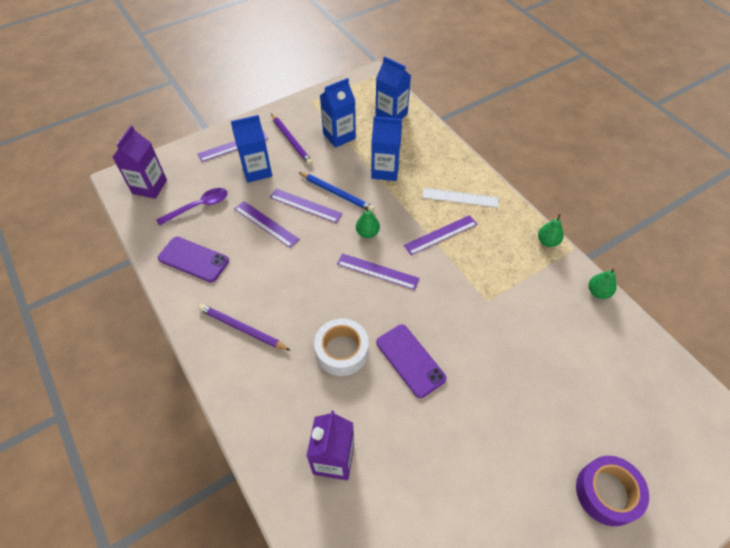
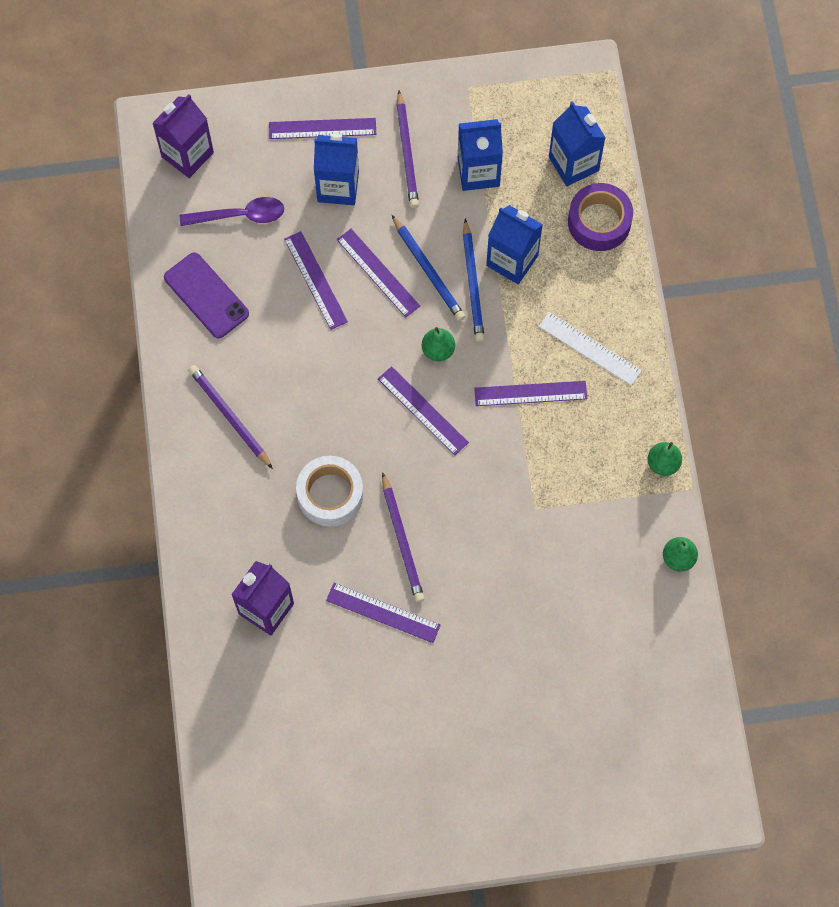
camera: 25 degrees right, 15 degrees up
purple phone [376,325,447,398] -> purple pencil [382,472,424,602]
purple tape [576,456,649,526] -> purple tape moved to [568,183,633,251]
none -> purple ruler [326,583,441,643]
none -> blue pencil [463,218,485,342]

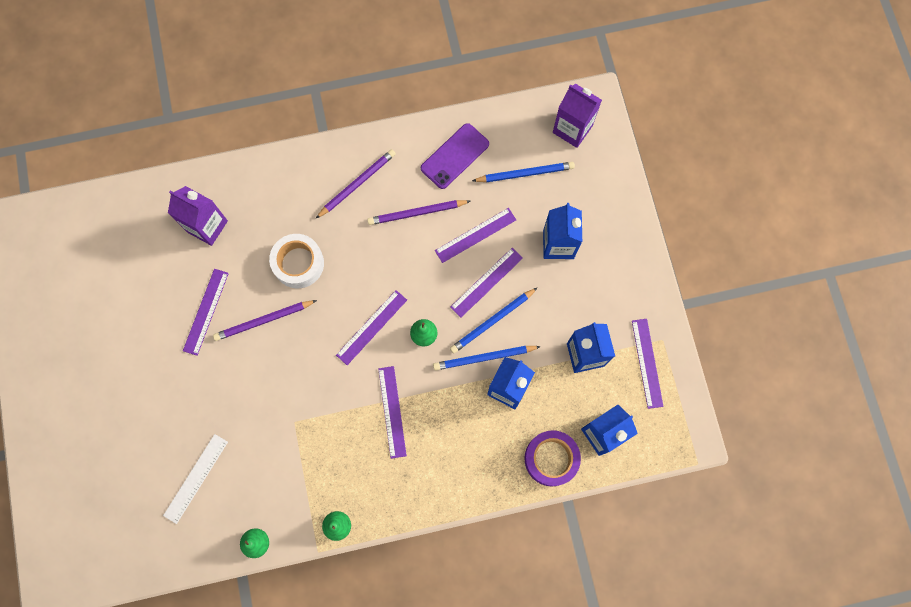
camera: 85 degrees right, 5 degrees up
purple spoon [180,197,284,226] -> blue pencil [472,162,575,183]
purple ruler [269,118,376,139] -> purple ruler moved to [632,319,664,409]
purple pencil [397,91,419,208] -> purple pencil moved to [367,200,470,225]
white ruler [539,312,642,386] -> white ruler moved to [163,434,228,524]

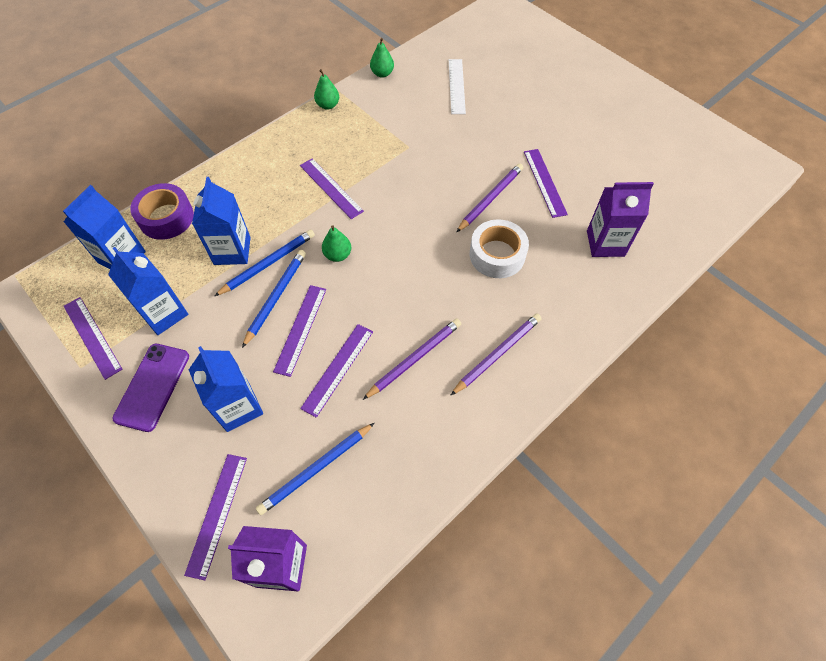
camera: 150 degrees right, 15 degrees down
purple pencil [315,149,396,219] -> purple pencil turned 150 degrees counterclockwise [450,313,541,396]
purple ruler [336,290,407,365] -> purple ruler moved to [184,454,247,580]
purple phone [421,123,489,189] -> purple phone moved to [112,344,189,432]

